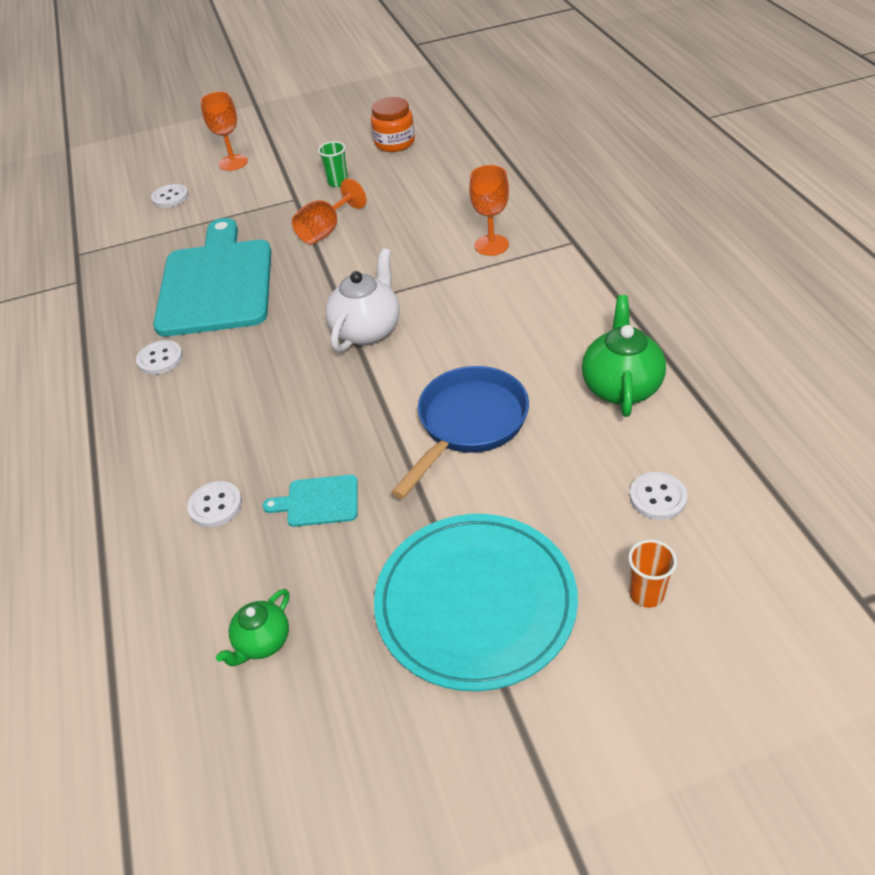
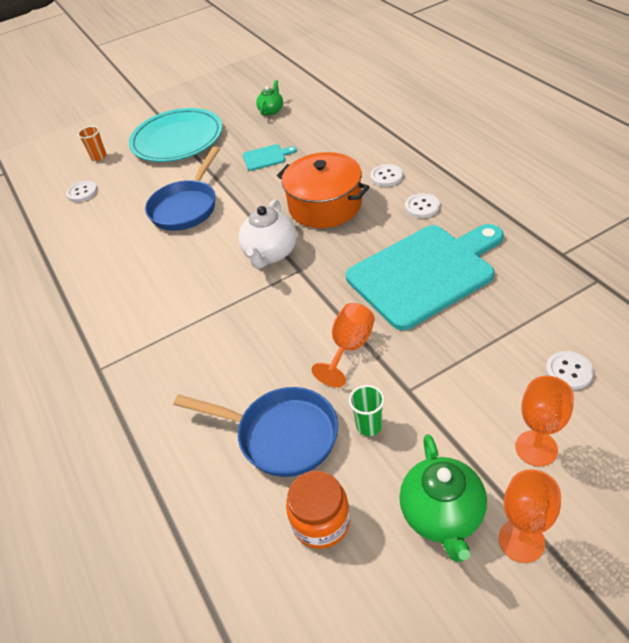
camera: 170 degrees right, 0 degrees up
turquoise cutting board [153,218,271,336] -> turquoise cutting board turned 105 degrees counterclockwise [346,224,504,330]
white button [187,481,242,527] -> white button moved to [370,164,403,187]
orange goblet [469,165,509,256] -> orange goblet moved to [499,469,561,563]
green teapot [582,295,666,417] -> green teapot moved to [399,434,487,562]
none -> blue pan [174,387,338,477]
none -> orange pot [277,152,369,228]

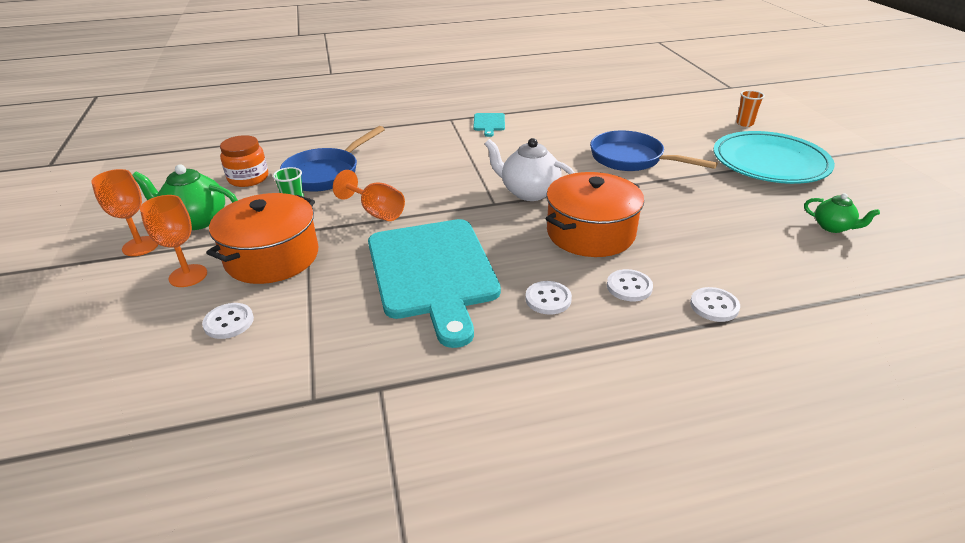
camera: 100 degrees right, 10 degrees down
white button [66,181,97,202] -> white button moved to [690,287,740,322]
turquoise cutting board [243,144,297,171] -> turquoise cutting board moved to [473,113,505,137]
none -> orange pot [206,193,319,284]

